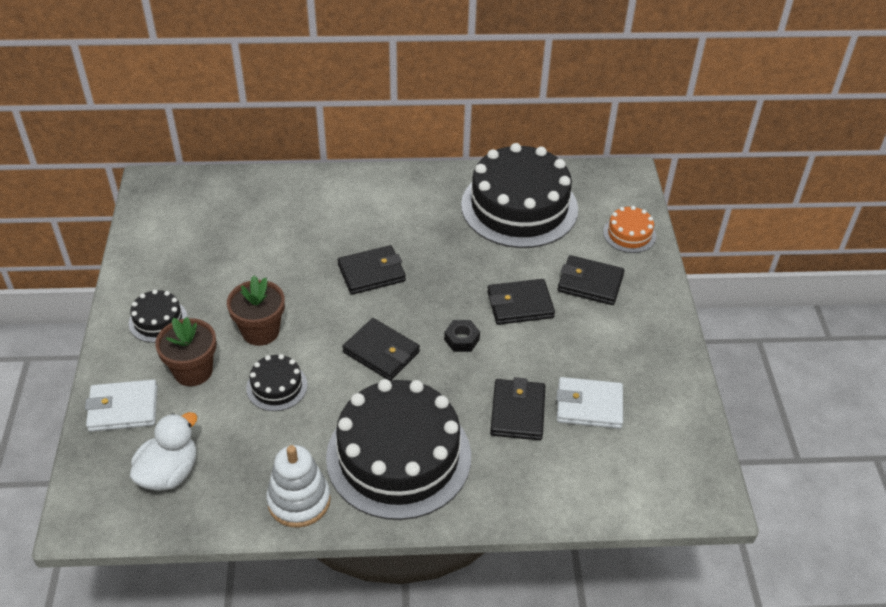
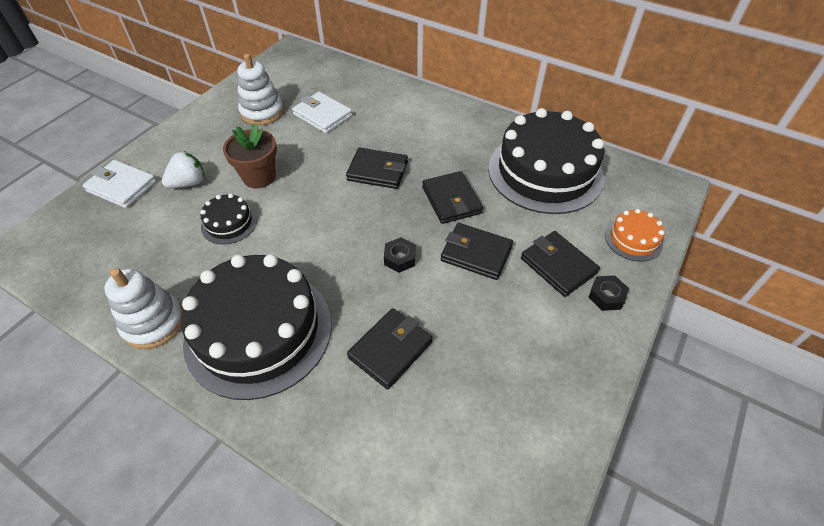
camera: 35 degrees right, 5 degrees up
black cake [129,289,187,343] -> none
white duck [130,412,197,491] -> none
brown flower pot [155,317,216,386] -> white strawberry [162,151,204,188]
black wallet [342,318,420,381] -> black wallet moved to [422,171,483,224]
white wallet [556,377,623,429] -> white wallet moved to [292,92,352,133]
none -> white stacking toy [237,54,284,125]
none -> black nut [588,275,629,311]

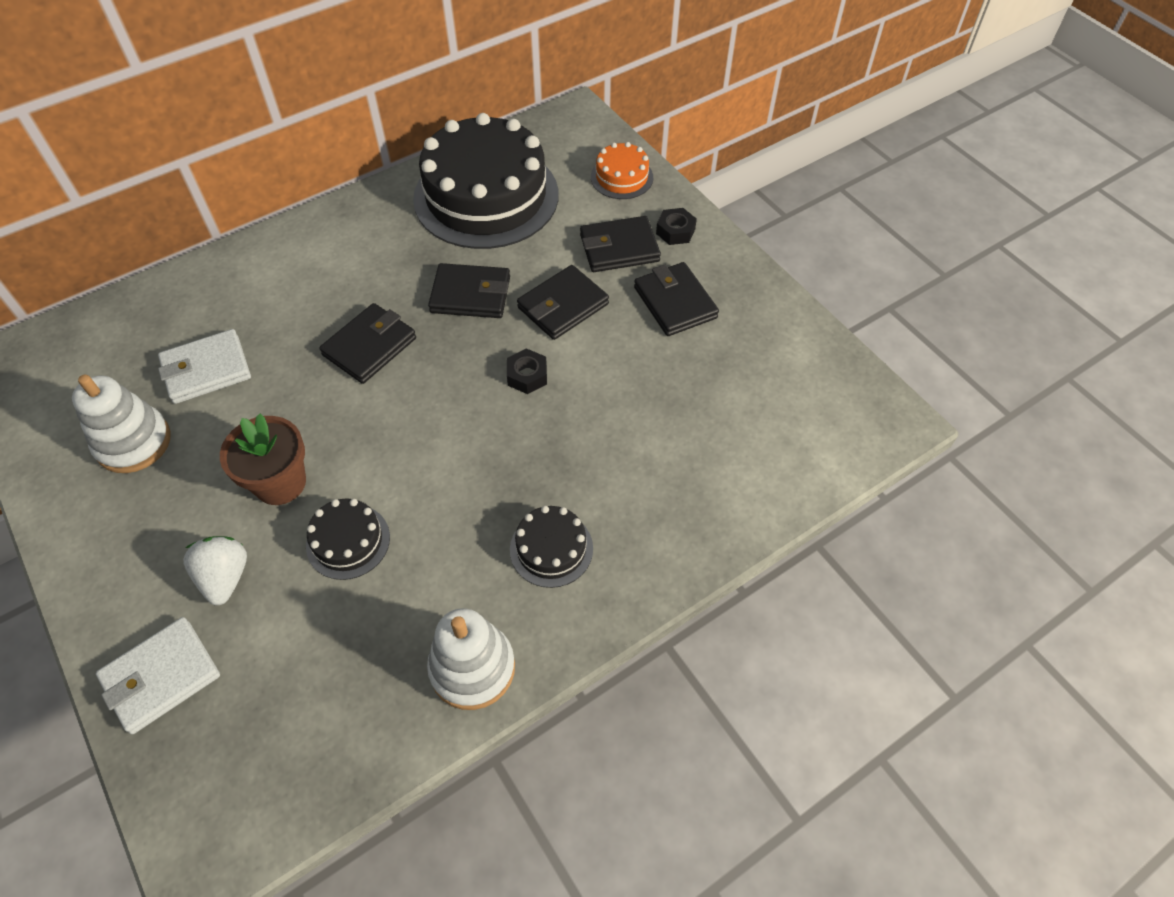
camera: 65 degrees left, 5 degrees up
black cake [181,254,332,400] -> black cake [510,506,593,588], size x0.44
black wallet [347,308,432,390] -> black wallet moved to [634,262,719,336]

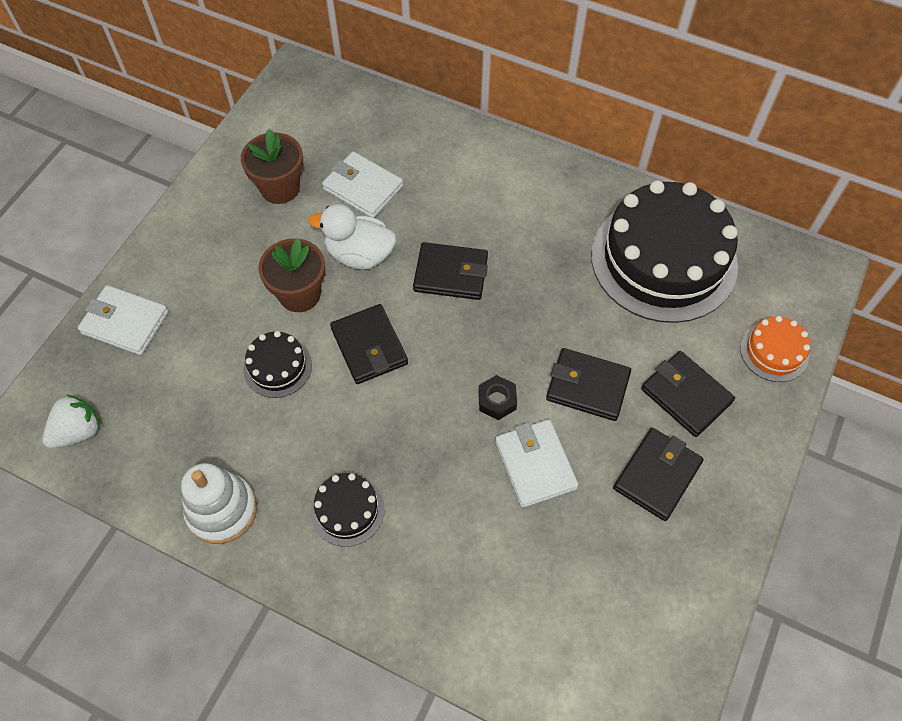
camera: 60 degrees right, 5 degrees up
white stacking toy [72,375,171,473] -> brown flower pot [241,128,303,204]
white strawberry [183,536,247,605] -> white strawberry moved to [43,395,100,448]
black wallet [428,263,510,318] -> black wallet moved to [330,304,408,384]
black nut [656,208,697,245] -> none
none -> white duck [308,204,396,269]
none -> white wallet [495,419,578,508]

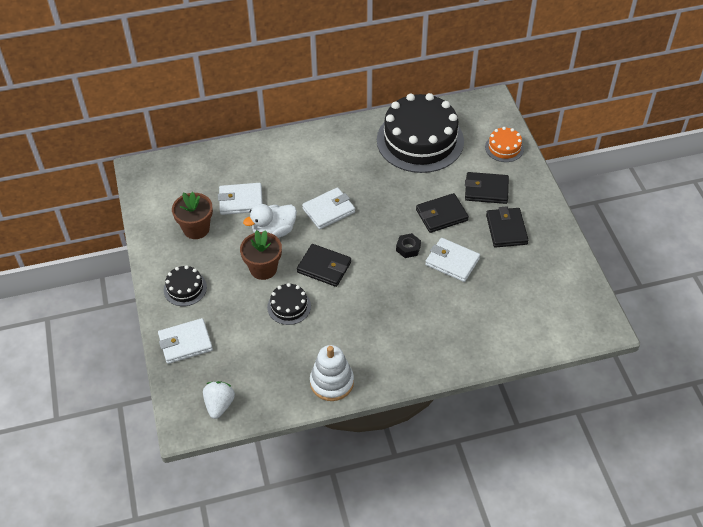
camera: 40 degrees left, 10 degrees down
black cake [310,473,385,547] -> black cake moved to [164,265,207,306]
black wallet [413,242,488,300] -> white wallet [302,187,355,229]

